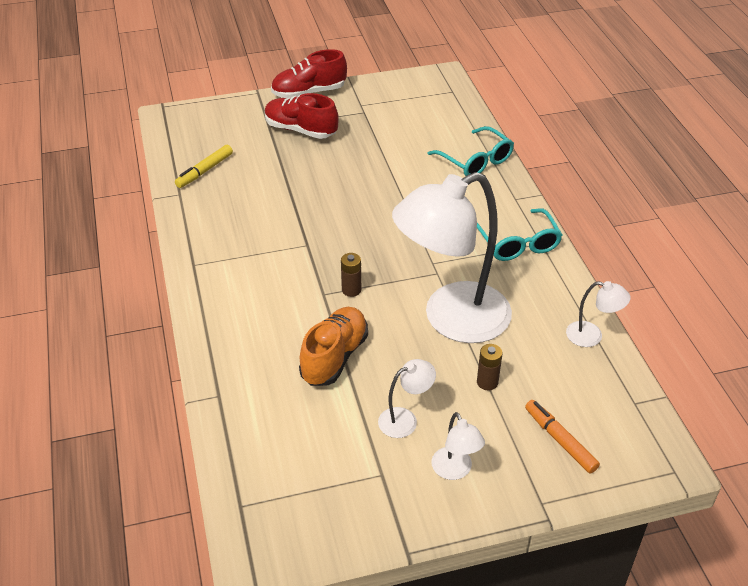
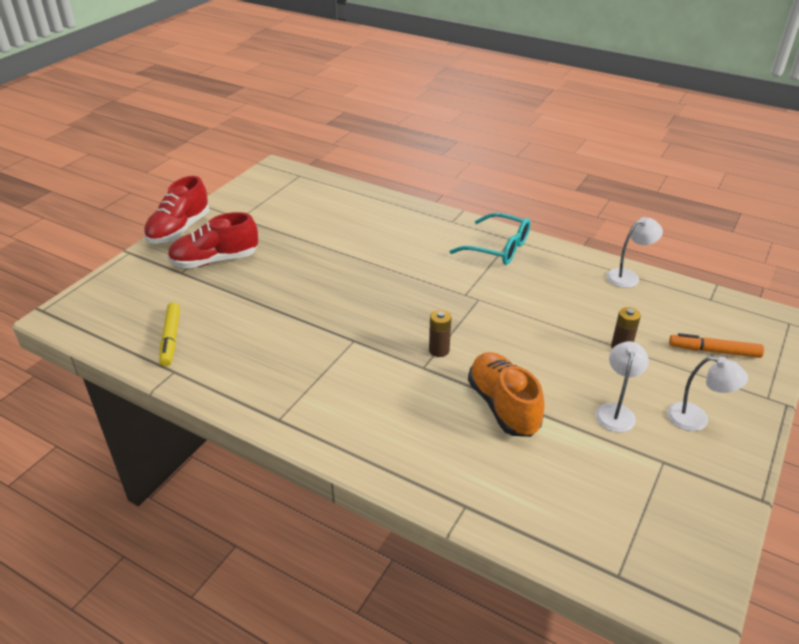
camera: 45 degrees left, 5 degrees down
white lamp [392,172,512,343] -> none
turquoise glasses [427,126,514,176] -> none

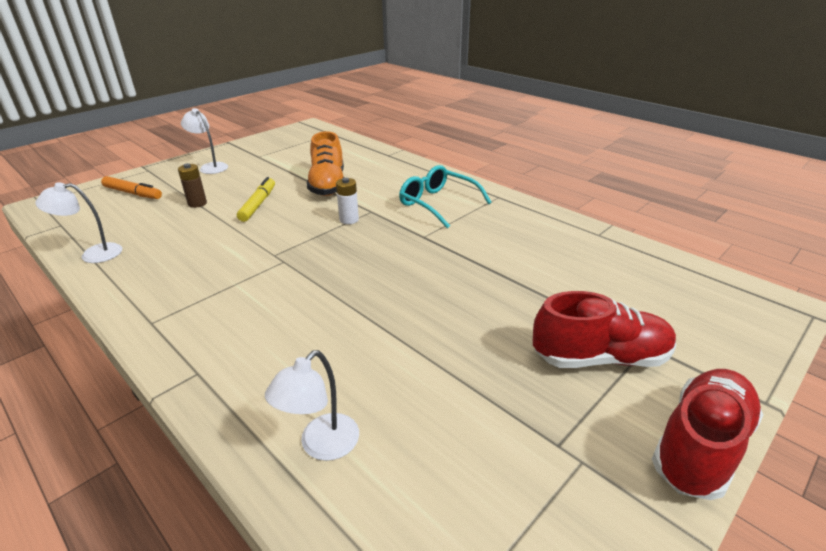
camera: 165 degrees left, 5 degrees down
yellow marker [159,302,180,366] -> yellow marker moved to [237,177,275,222]
brown battery [429,310,451,357] -> white battery [336,178,359,224]
turquoise glasses [449,213,530,265] -> turquoise glasses moved to [399,165,492,228]
white lamp [595,341,649,432] -> white lamp moved to [265,350,359,461]

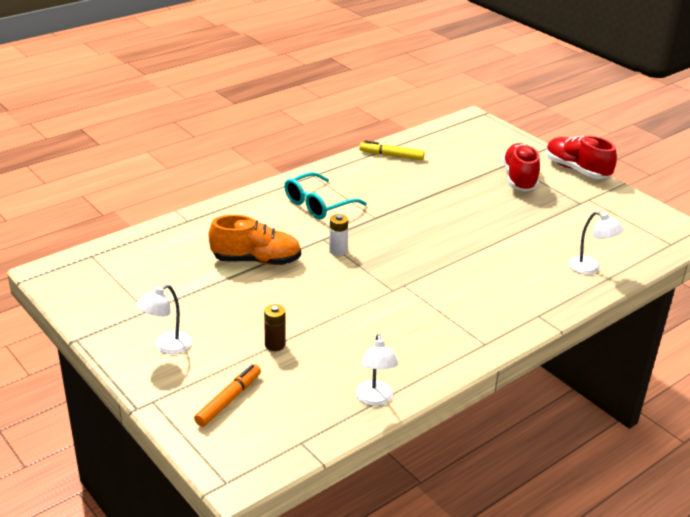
camera: 85 degrees left, 0 degrees up
yellow marker [237,177,275,222] -> yellow marker moved to [359,140,425,160]

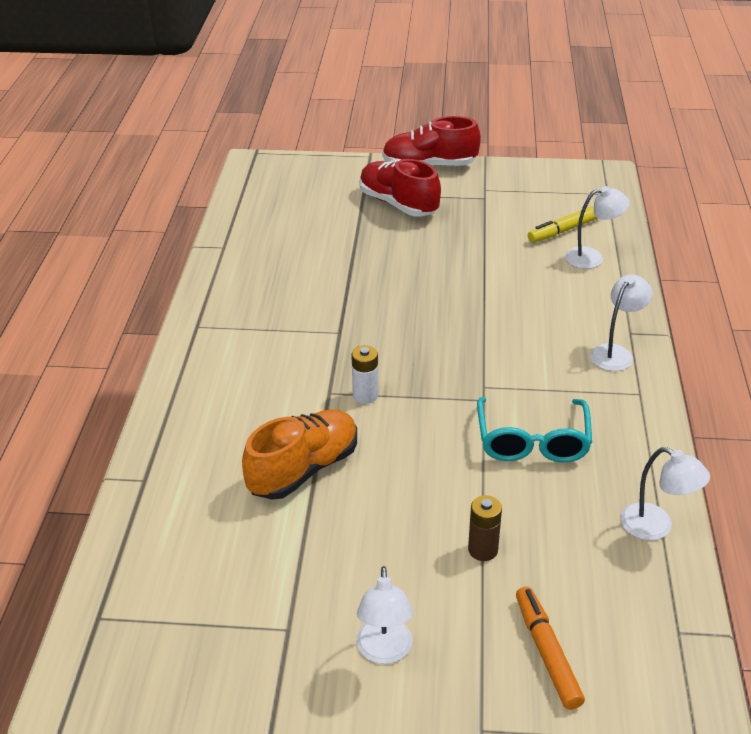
camera: 45 degrees left, 5 degrees up
turquoise glasses [284,172,367,219] -> turquoise glasses moved to [477,397,592,463]
yellow marker [359,140,425,160] -> yellow marker moved to [528,206,598,243]
none -> white lamp [590,274,652,371]

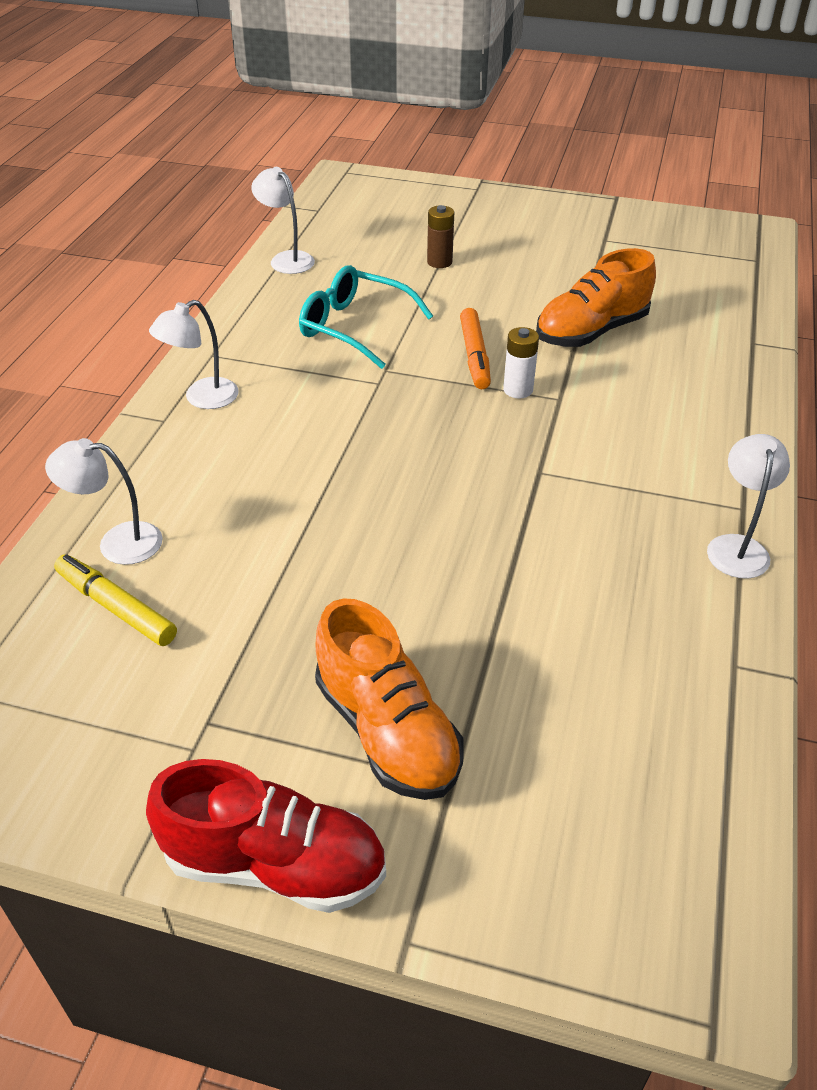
camera: 170 degrees left, 5 degrees up
white lamp [356,566,413,664] -> white lamp moved to [707,434,790,578]
red shoe [359,159,441,217] -> orange shoe [315,598,464,800]
turquoise glasses [477,397,592,463] -> turquoise glasses turned 75 degrees counterclockwise [299,265,433,369]
orange marker [516,586,585,710] -> orange marker moved to [460,308,491,389]
yellow marker [528,206,598,243] -> yellow marker turned 120 degrees counterclockwise [54,554,177,646]

